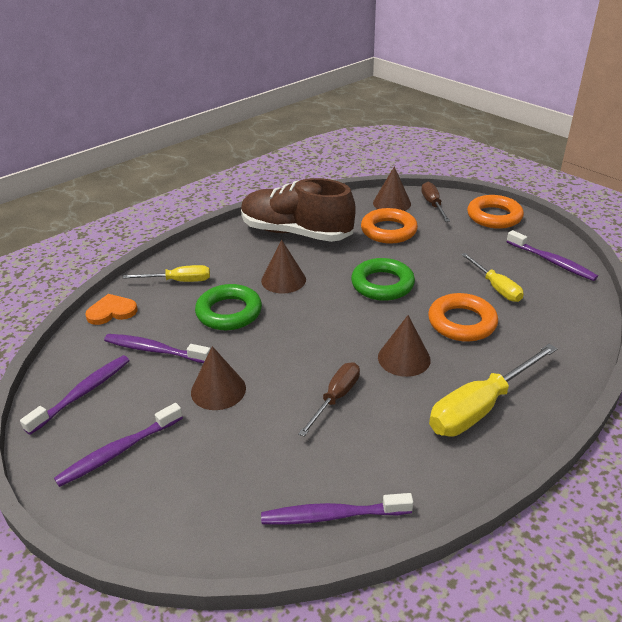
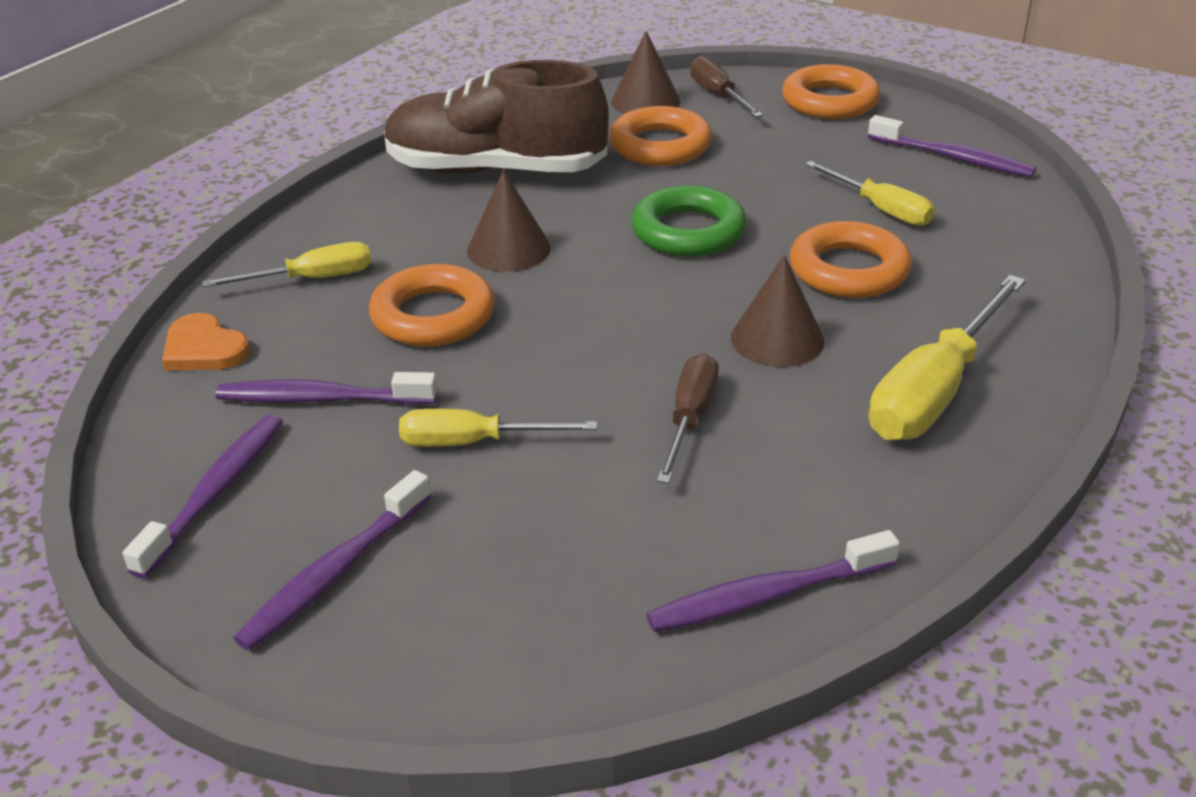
camera: 15 degrees left, 0 degrees up
orange heart [85,294,138,325] -> orange heart turned 105 degrees counterclockwise [162,313,250,370]
brown cone [191,346,246,410] -> yellow screwdriver [399,409,597,447]
green ring [195,284,262,330] -> orange ring [369,264,495,346]

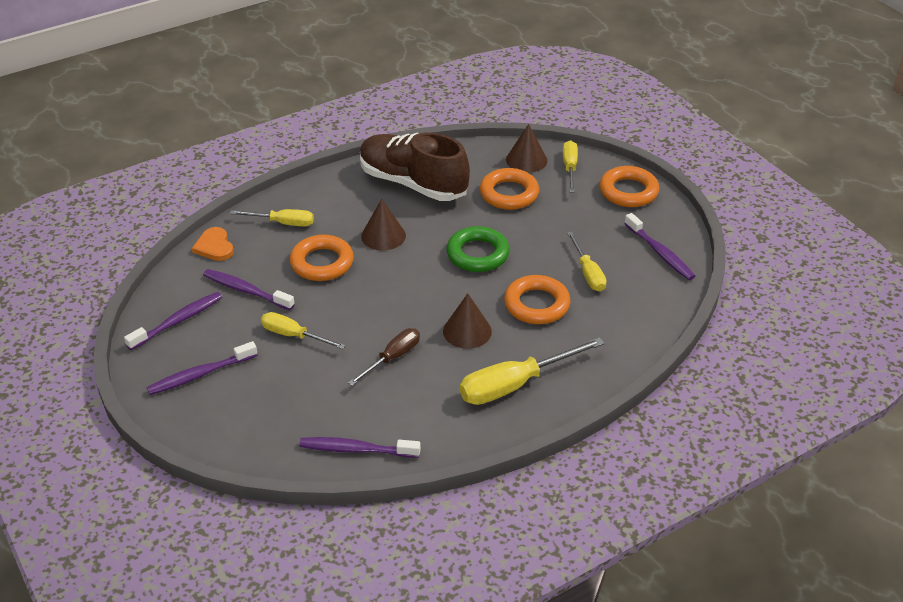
camera: 25 degrees right, 5 degrees up
brown screwdriver [690,56,763,117] -> yellow screwdriver [563,140,578,193]

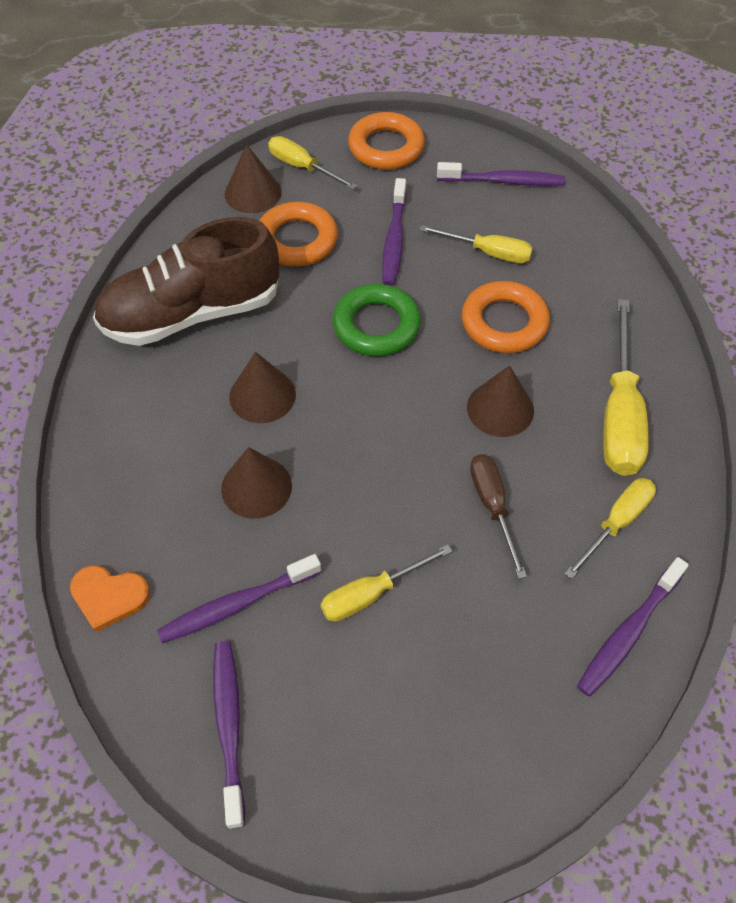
camera: 55 degrees left, 15 degrees up
purple toothbrush [146,341,257,395] -> purple toothbrush moved to [382,178,407,286]
yellow screwdriver [230,209,314,226] -> yellow screwdriver moved to [564,478,656,579]
orange ring [290,235,354,281] -> brown cone [221,447,292,519]

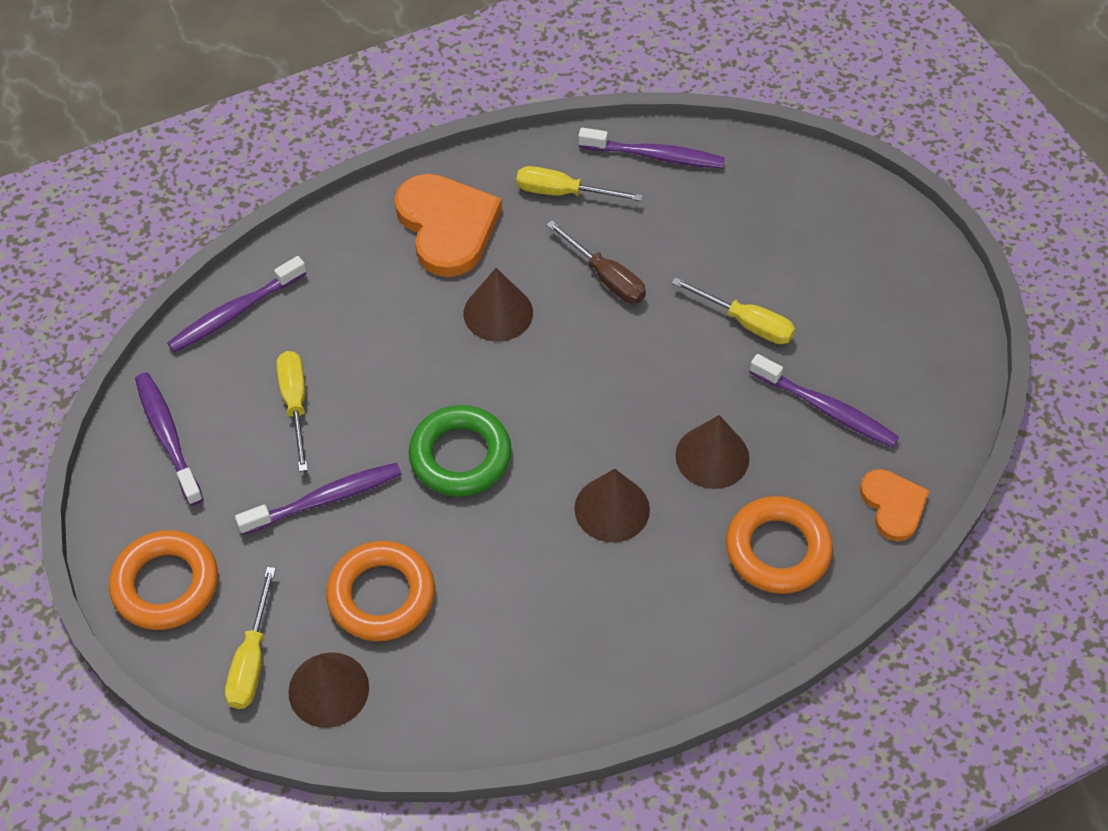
camera: 120 degrees left, 0 degrees up
brown shoe [93,217,279,346] -> none
purple toothbrush [213,641,245,829] -> purple toothbrush moved to [167,256,307,353]
orange ring [462,281,550,353] -> orange ring moved to [726,496,833,594]
brown screwdriver [470,454,527,579] -> brown screwdriver turned 90 degrees counterclockwise [546,220,646,304]
yellow screwdriver [603,299,649,476] -> orange heart [395,174,502,277]

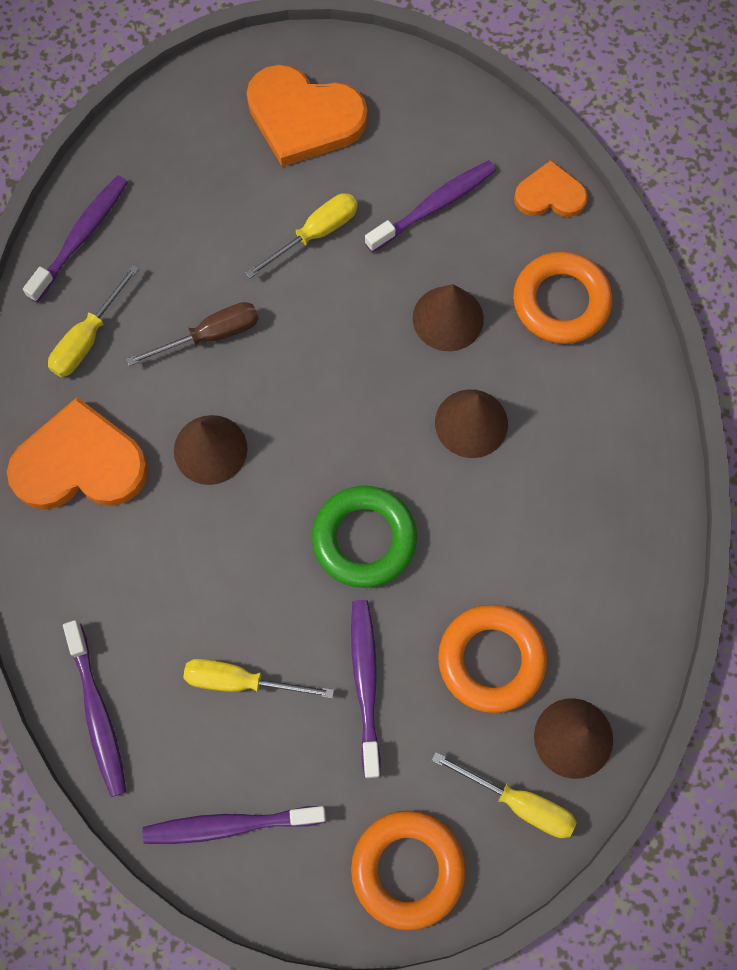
camera: 70 degrees left, 15 degrees up
none -> orange heart [246,65,368,167]

